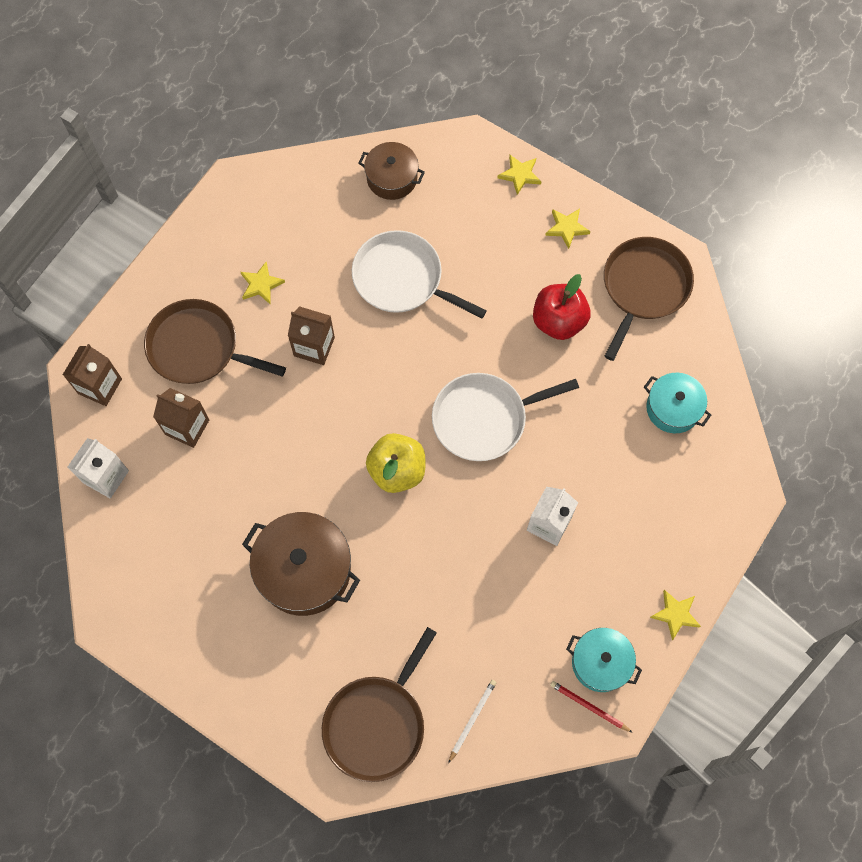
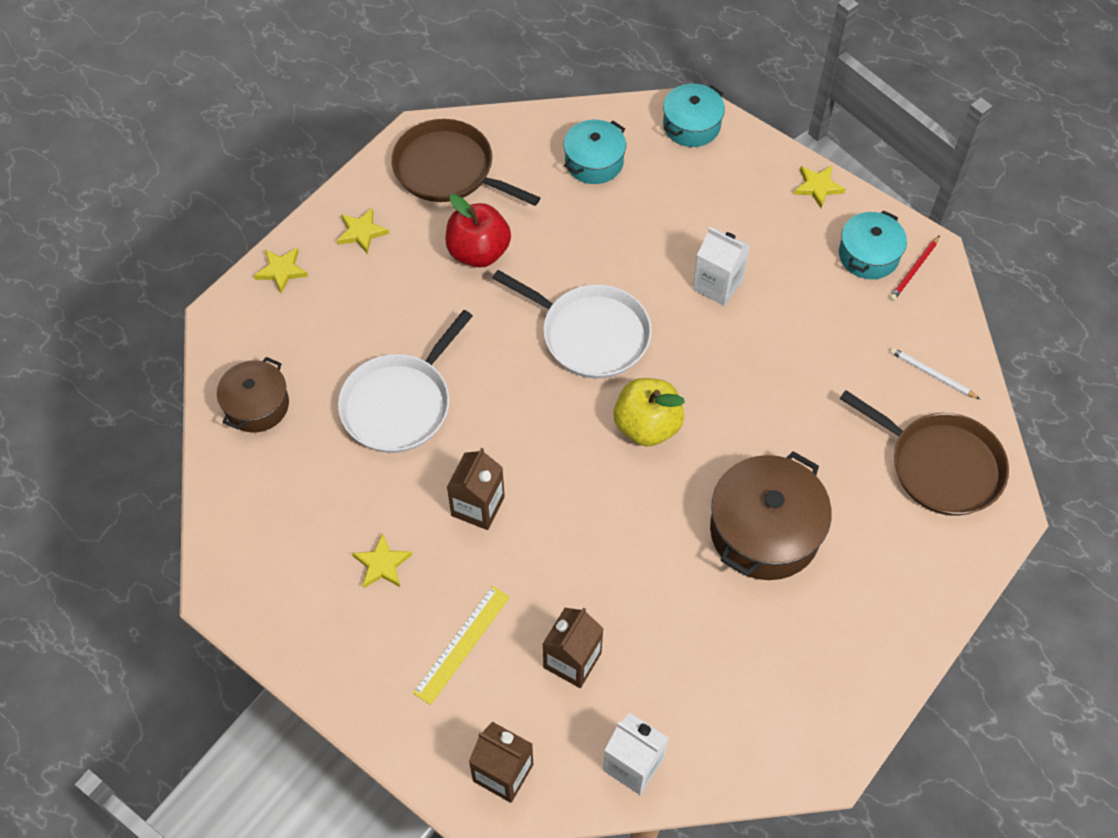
camera: 85 degrees left, 10 degrees down
brown pan [144,299,286,384] -> yellow ruler [413,586,510,705]
white pan [432,373,579,461] -> white pan turned 45 degrees counterclockwise [492,270,652,379]
none -> turquoise pot [663,84,725,147]

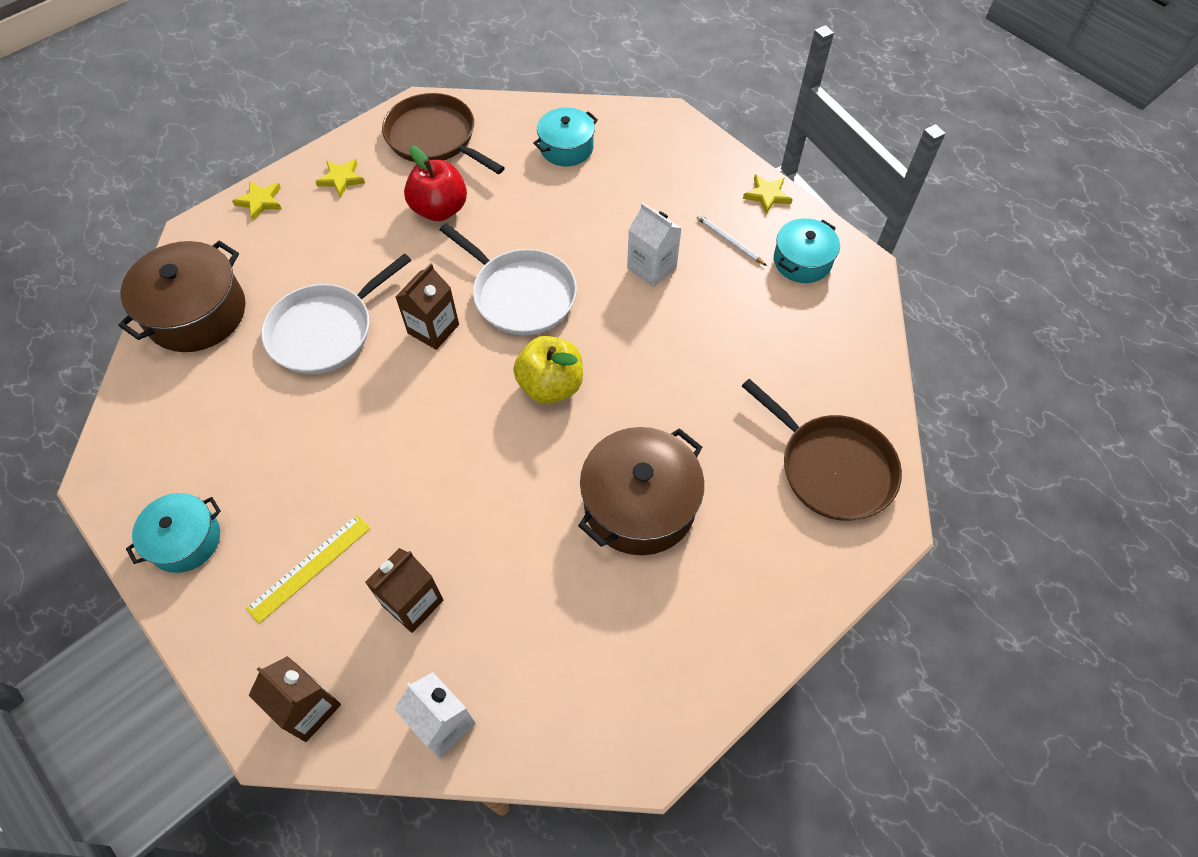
camera: 10 degrees right, 0 degrees up
brown pot [217,357,289,433] -> brown pot [118,241,245,352], size x1.63
yellow star [352,533,412,588] -> none
brown carton [447,448,505,530] -> brown carton moved to [396,263,459,350]
turquoise pot [663,84,725,147] -> turquoise pot moved to [126,493,221,573]
red pencil [890,235,940,301] -> none
white pencil [890,347,980,399] -> white pencil moved to [697,214,767,266]

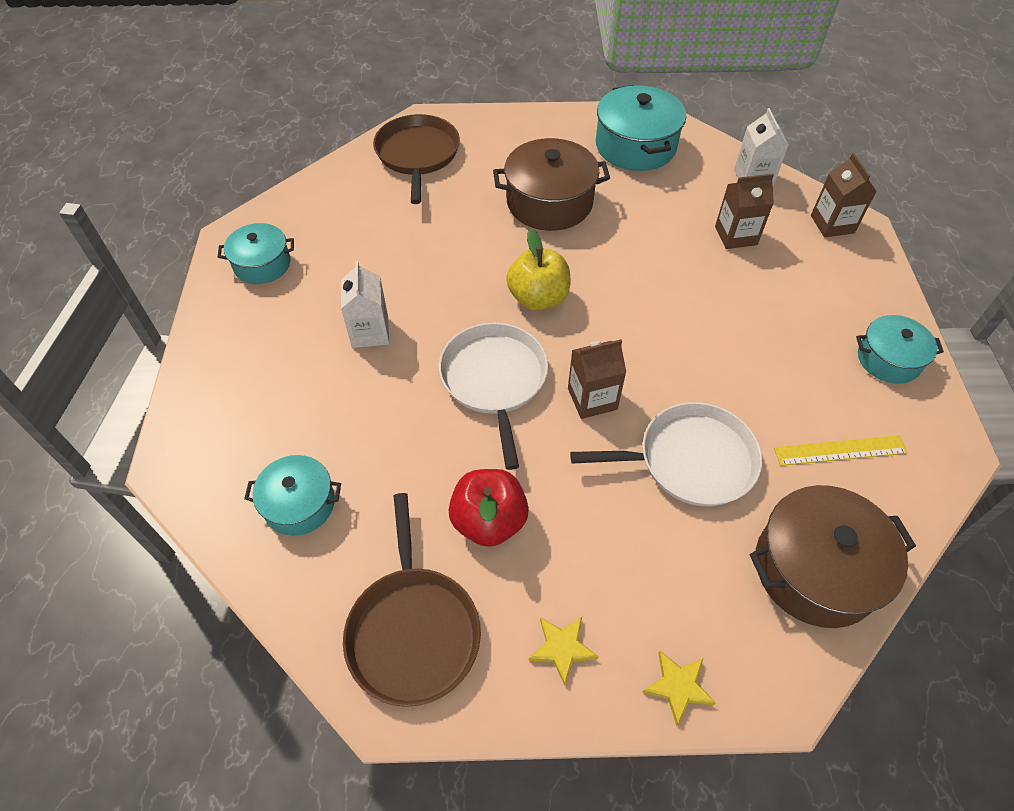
camera: 140 degrees left, 5 degrees down
yellow ruler [246,515,371,624] -> yellow ruler moved to [774,435,908,466]
white pencil [697,214,767,266] -> none
yellow star [743,174,793,214] -> none
none -> turquoise pot [596,85,686,171]

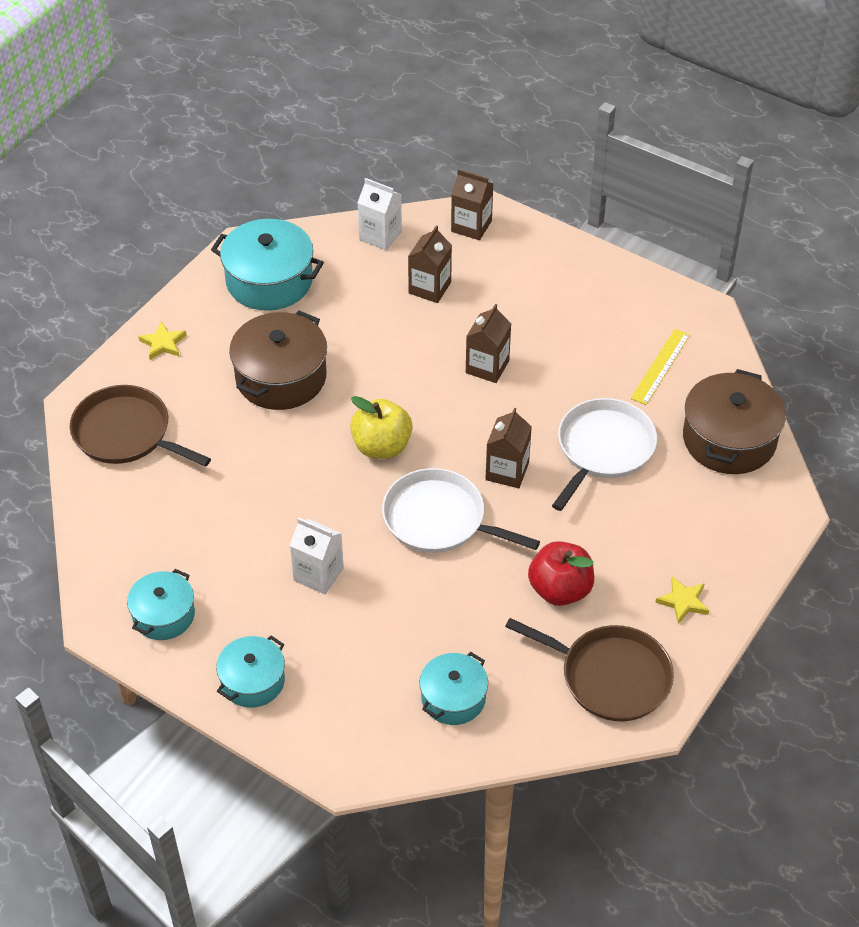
camera: 55 degrees left, 5 degrees down
yellow star [643,651,716,726] -> yellow star moved to [138,322,187,360]
turquoise pot [856,315,944,384] -> turquoise pot moved to [216,636,285,708]
none -> brown carton [466,304,511,383]

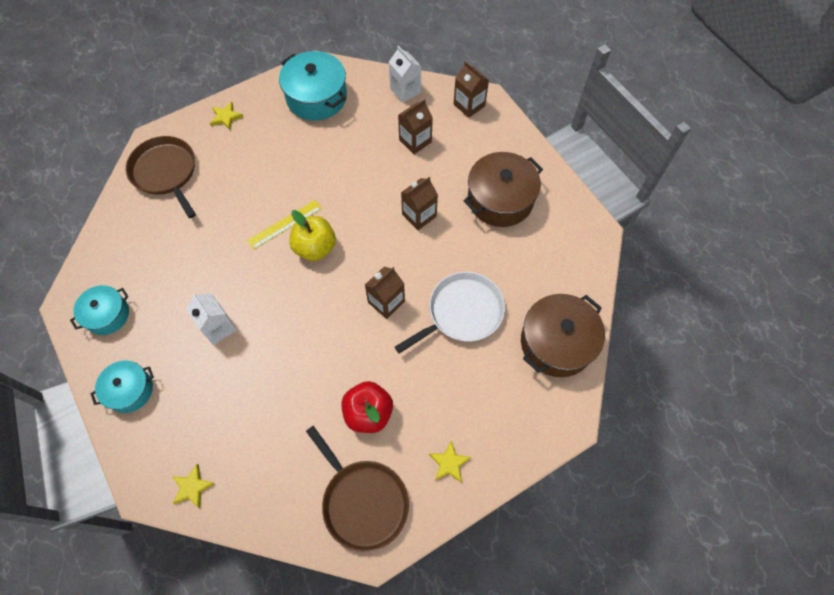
camera: 25 degrees right, 15 degrees up
brown pot [229,311,327,410] -> brown pot moved to [464,152,543,227]
white pan [382,468,540,553] -> none
turquoise pot [419,652,488,725] -> none
yellow ruler [631,329,690,405] -> yellow ruler moved to [247,200,322,250]
none -> yellow star [172,464,215,508]

